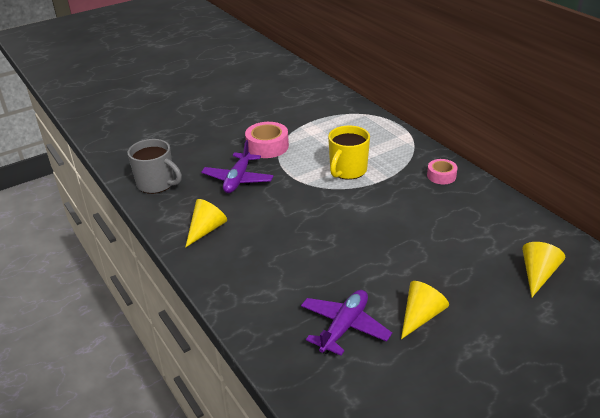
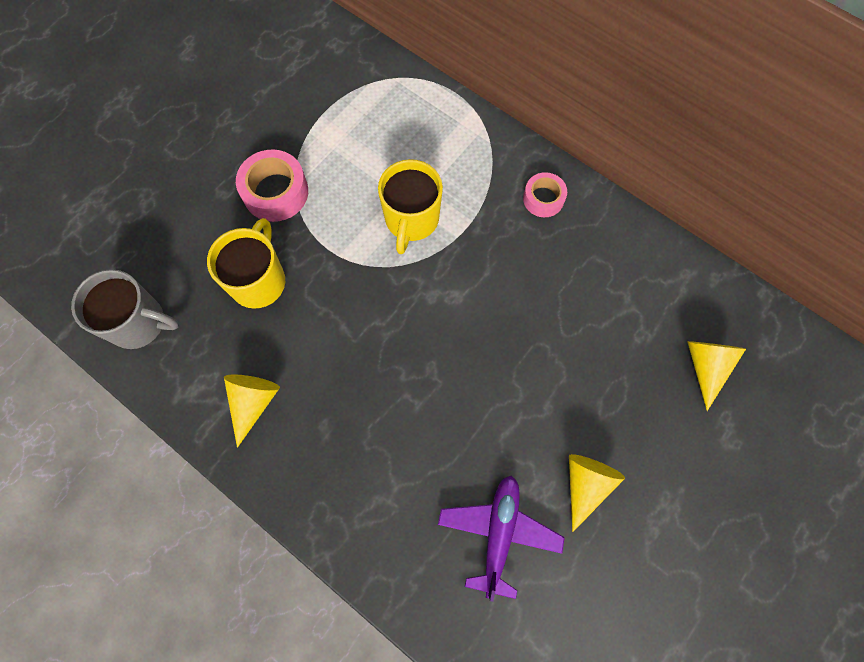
camera: 20 degrees left, 35 degrees up
purple plane [201,140,273,193] -> yellow mug [207,218,285,309]

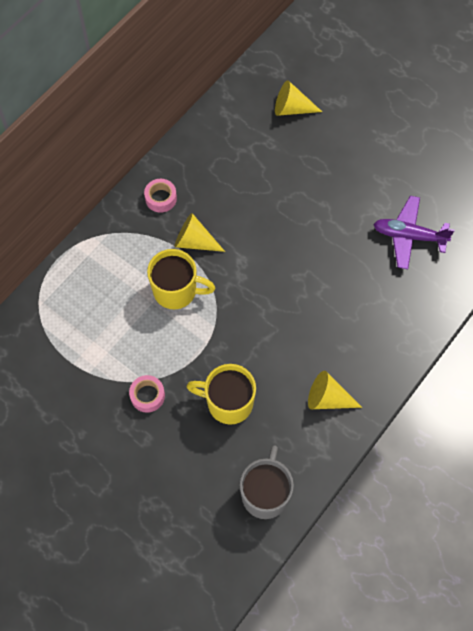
camera: 90 degrees left, 5 degrees down
pink tape [236,149,308,222] -> pink tape [129,375,165,413], size x0.63
yellow cone [569,454,625,532] -> yellow cone moved to [174,213,225,252]

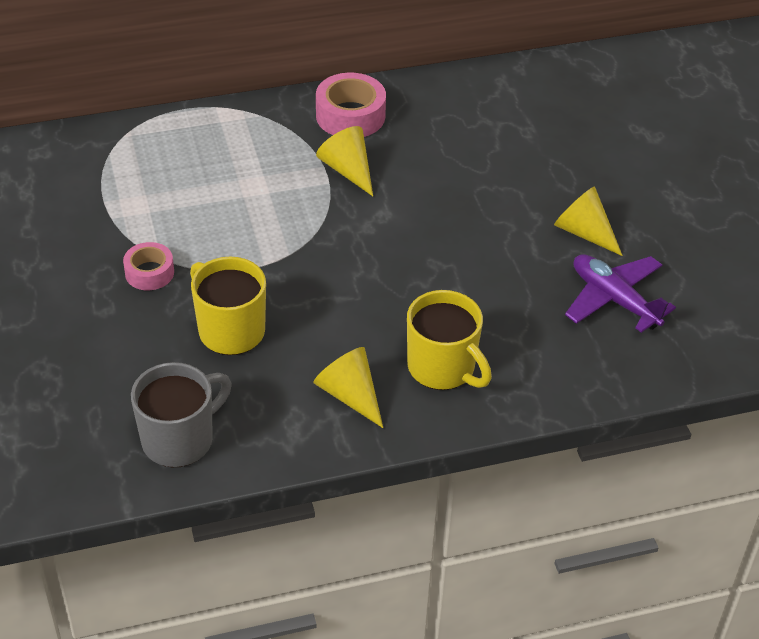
camera: 35 degrees right, 20 degrees down
pink tape [144,179,177,213] -> pink tape [316,73,386,137], size x1.59
yellow mug [147,249,216,309] -> yellow mug moved to [407,290,492,390]
yellow cone [275,80,322,116] -> yellow cone moved to [554,186,623,256]

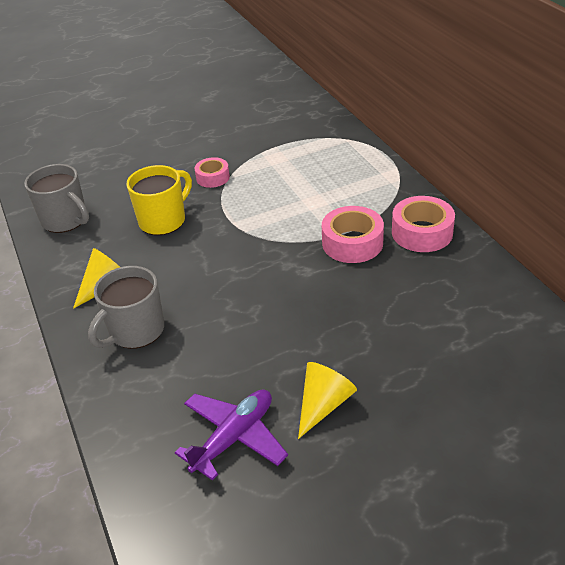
camera: 85 degrees right, 5 degrees down
yellow cone [316,126,373,196] -> pink tape [322,206,384,263]
yellow mug [407,290,492,390] -> grey mug [88,266,164,349]

